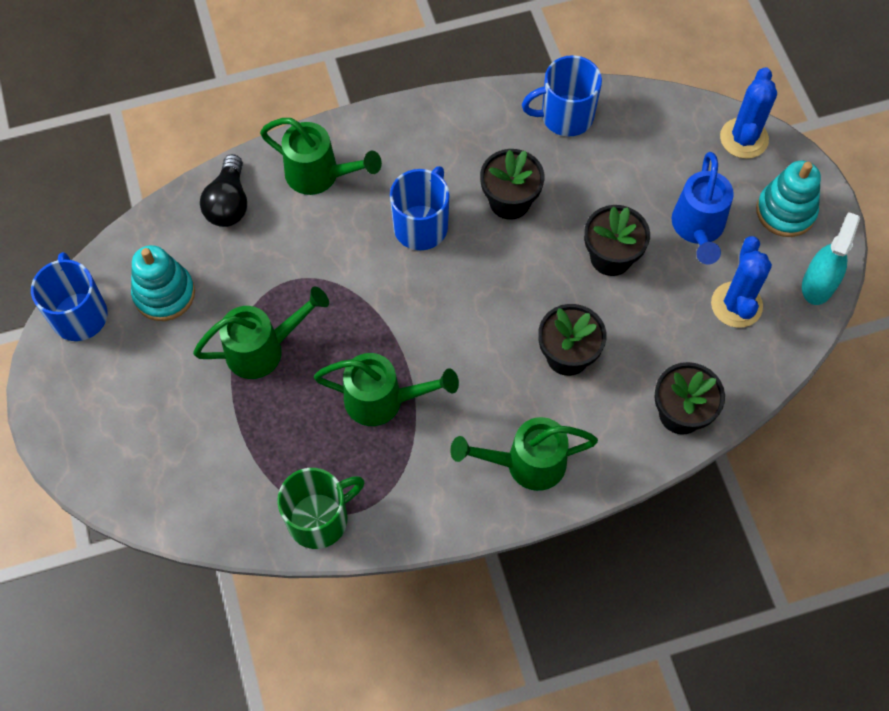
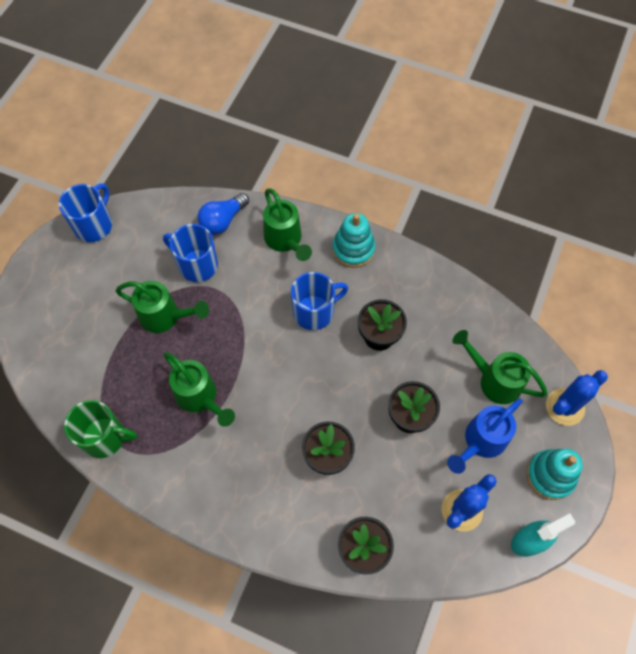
camera: 40 degrees right, 0 degrees up
turquoise stacking toy [131,245,195,321] -> turquoise stacking toy moved to [332,213,376,268]
black light bulb [200,154,247,227] -> blue light bulb [198,193,249,235]
green watering can [450,417,598,491] -> green watering can moved to [452,330,548,404]
blue mug [522,55,602,137] -> blue mug moved to [163,224,218,282]

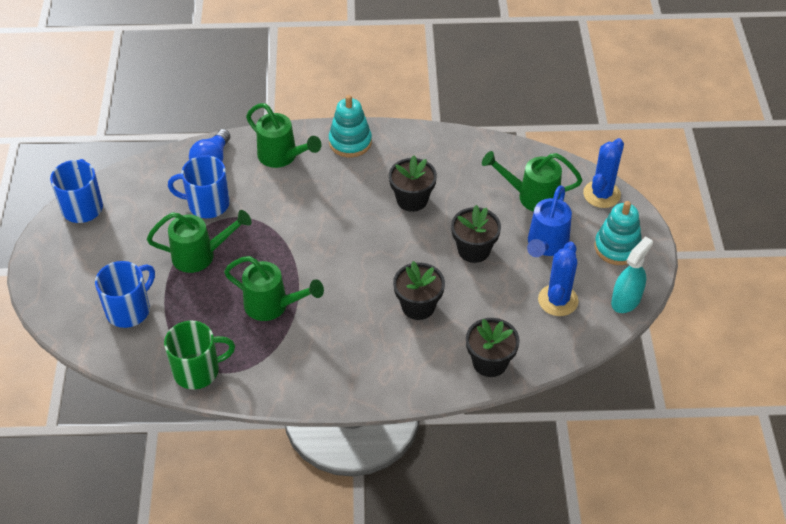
camera: 25 degrees left, 15 degrees down
blue mug [291,272,348,330] -> blue mug moved to [95,261,155,328]

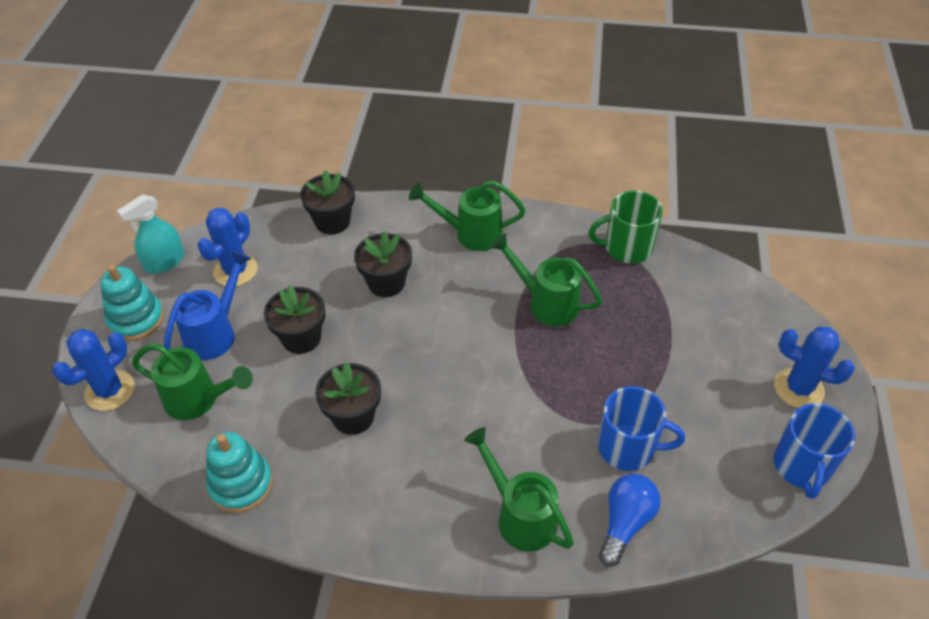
camera: 170 degrees left, 0 degrees up
blue mug [95,261,155,328] -> none
green watering can [147,210,252,273] -> green watering can moved to [409,180,526,251]
turquoise stacking toy [329,95,372,157] -> turquoise stacking toy moved to [206,432,273,513]
none -> blue cactus [774,327,855,408]

